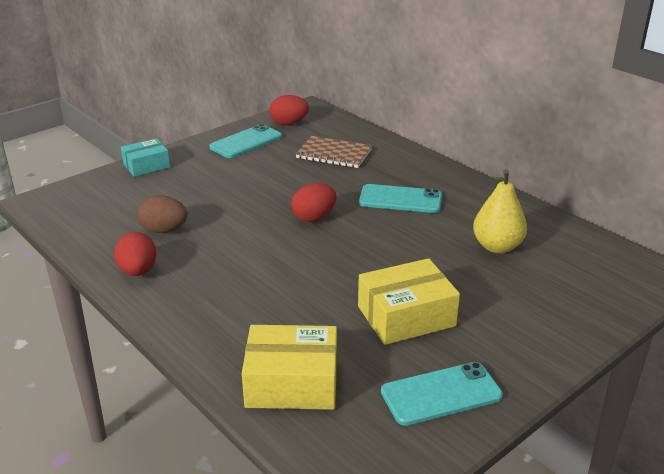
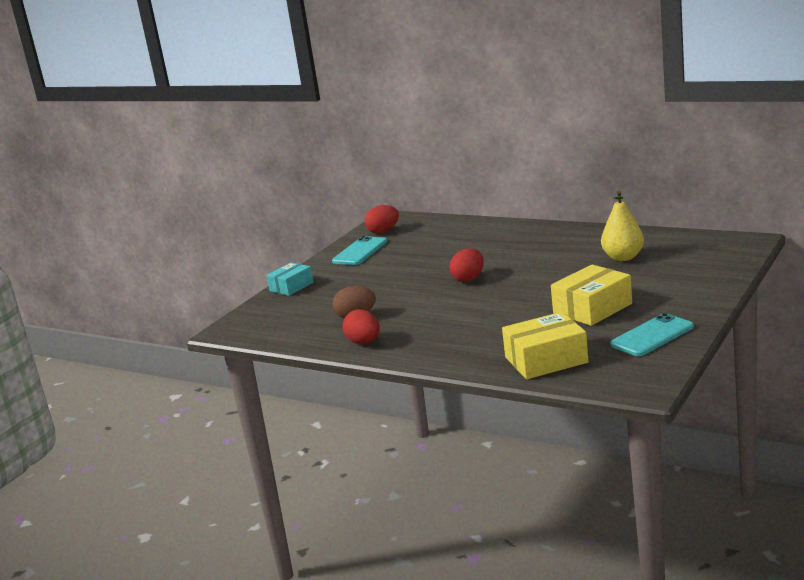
camera: 15 degrees left, 10 degrees down
brown notebook [296,136,372,168] -> none
turquoise phone [359,184,442,213] -> none

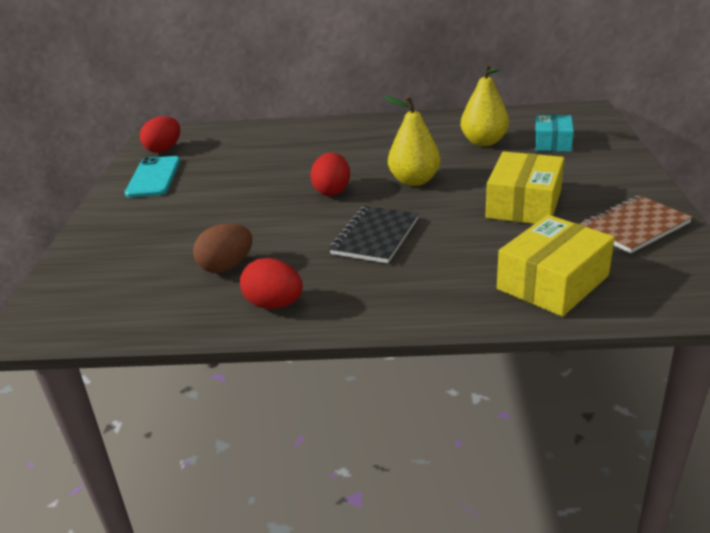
camera: 30 degrees left, 10 degrees up
turquoise box [266,262,314,296] -> turquoise box moved to [535,115,574,152]
turquoise phone [610,313,694,356] -> brown notebook [580,195,692,253]
none -> black notebook [329,206,419,263]
none -> yellow pear [384,96,440,186]

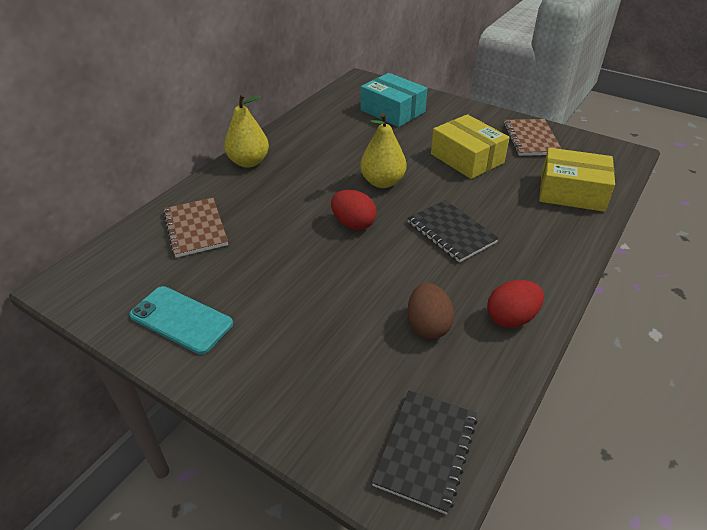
camera: 60 degrees left, 10 degrees up
red egg [140,116,180,153] -> none
yellow pear [461,63,509,146] -> yellow pear moved to [224,94,269,168]
yellow box [497,215,615,317] -> yellow box turned 60 degrees counterclockwise [539,148,615,212]
turquoise box [535,115,574,152] -> turquoise box [361,73,428,127], size x1.54
none -> brown notebook [163,198,228,258]
none -> black notebook [371,391,478,515]

